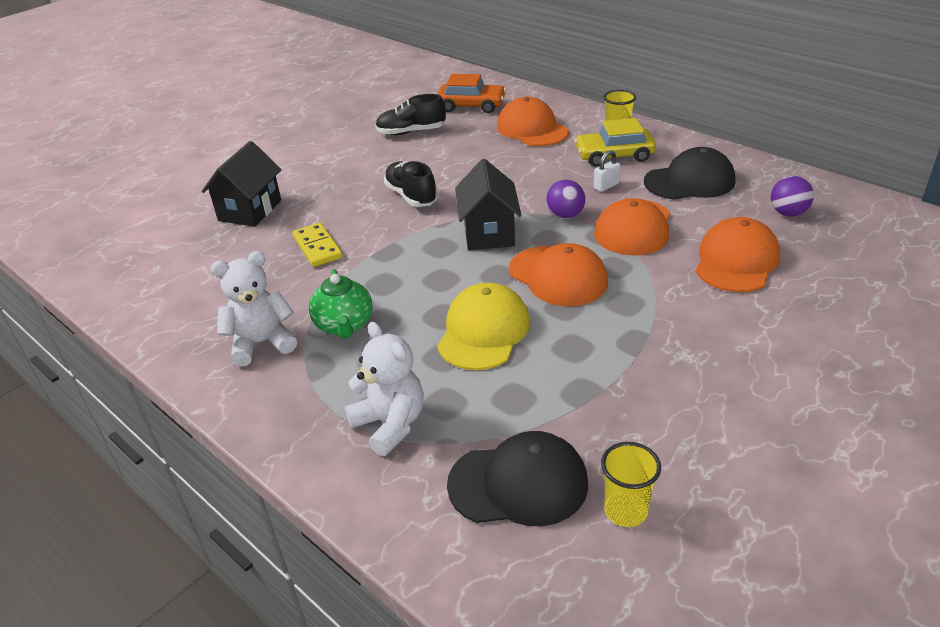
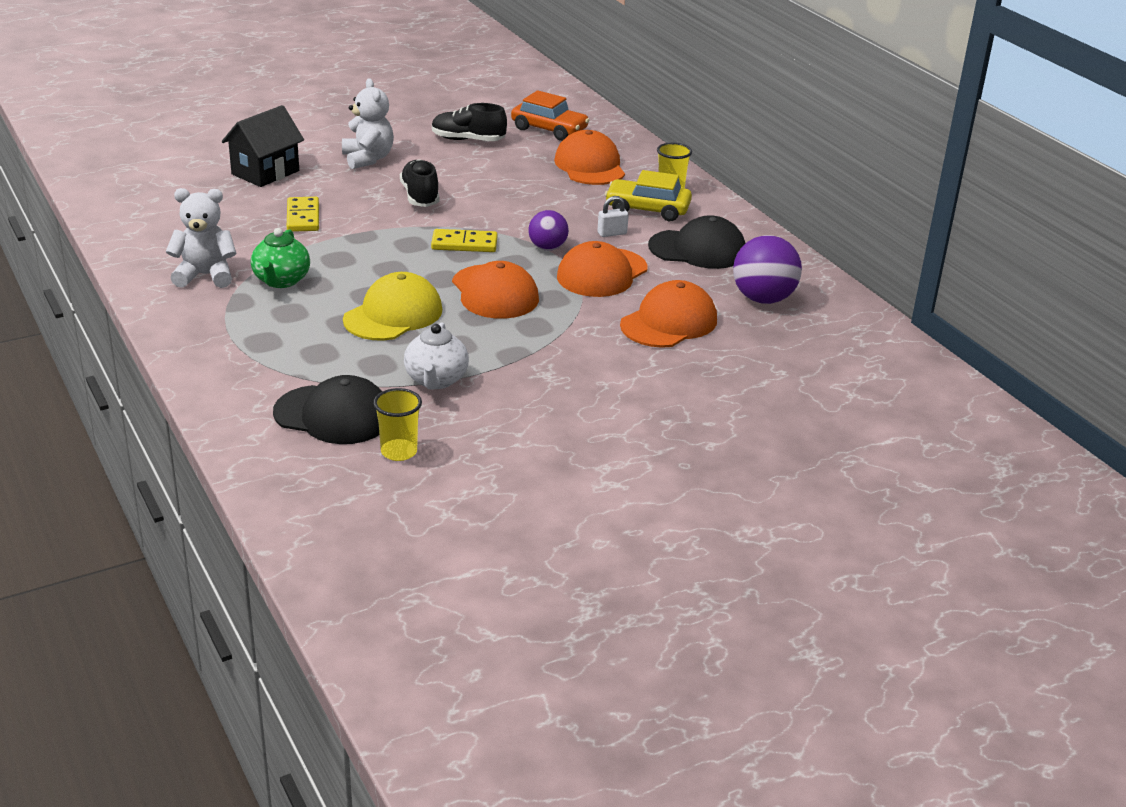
camera: 15 degrees right, 5 degrees down
white teddy bear [345,322,424,456] -> white teddy bear moved to [342,78,394,169]
black house [455,159,522,250] -> yellow domino [431,229,498,252]
purple ball [771,176,814,217] -> purple ball [733,235,802,304], size x1.60
none -> white teapot [404,322,469,390]

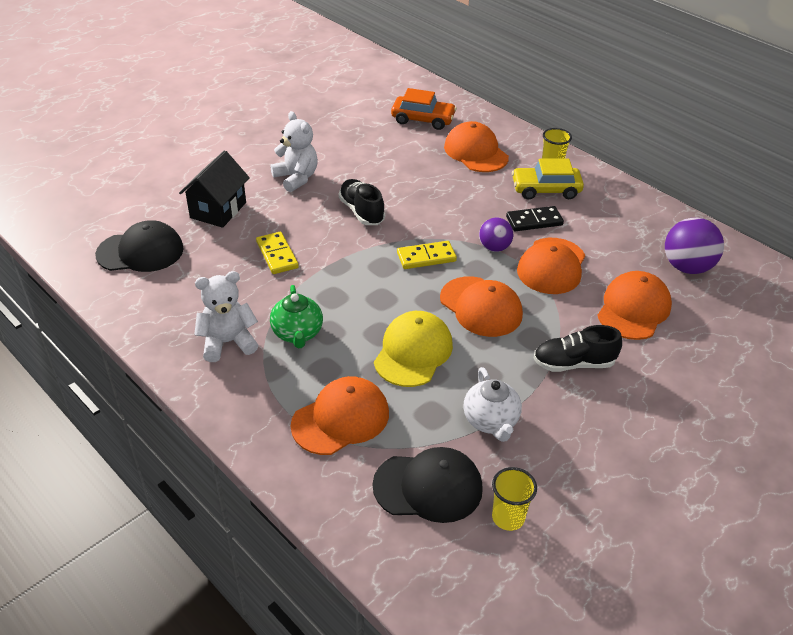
camera: 15 degrees left, 10 degrees up
black shoe [432,103,507,141] -> black shoe moved to [533,325,622,372]
white padlock [597,196,629,237] -> black domino [506,206,564,231]
black cap [648,215,746,269] -> black cap moved to [95,220,184,272]
none -> orange cap [291,376,389,455]

